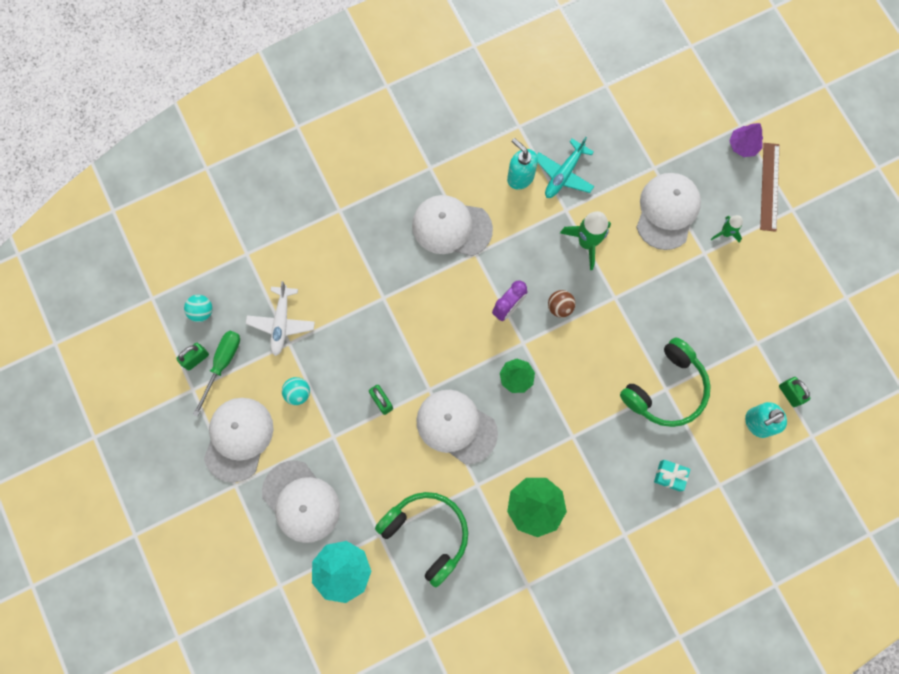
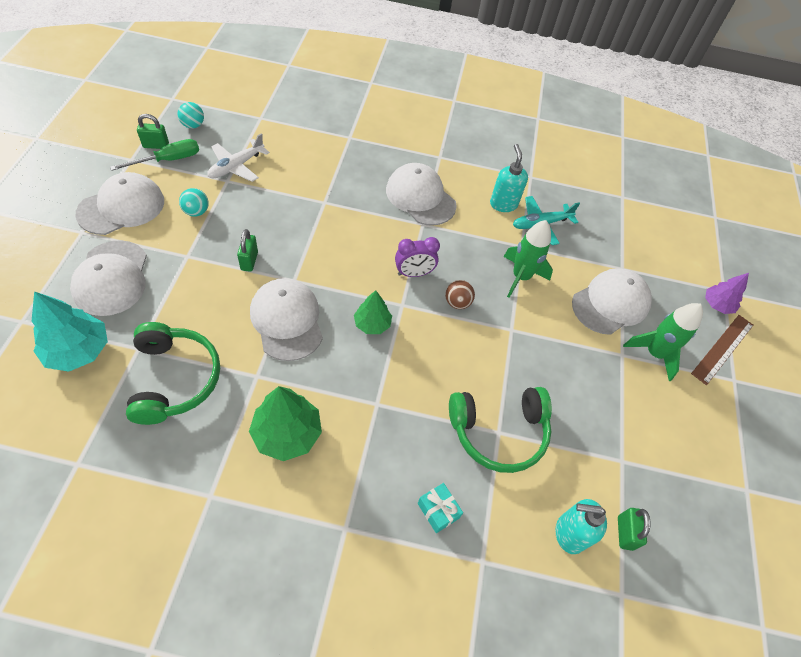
camera: 30 degrees right, 20 degrees down
green rocket [711,215,743,243] -> green rocket [623,303,703,381], size x1.73

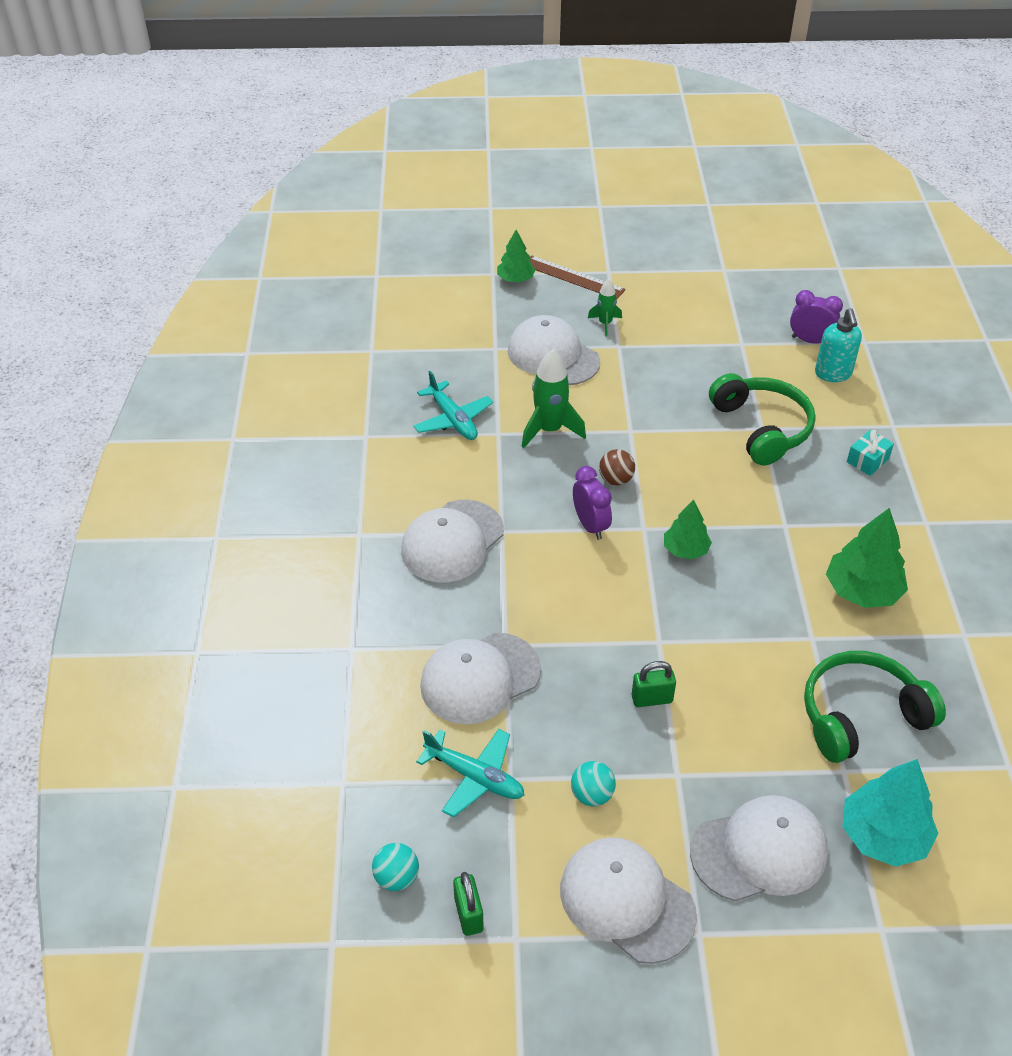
camera: 95 degrees left, 10 degrees down
green screwdriver [110,139,199,171] -> none
white plane [207,133,270,182] -> turquoise plane [416,729,524,818]
white cap [250,278,323,361] -> white cap moved to [420,633,541,724]
turquoise soap dispenser [490,144,528,212] -> none
green padlock [618,508,650,551] -> purple clock [790,290,843,344]
green rocket [623,303,703,381] -> green rocket [588,279,622,337], size x0.58
purple tree [705,273,749,314] -> green tree [497,230,536,282]

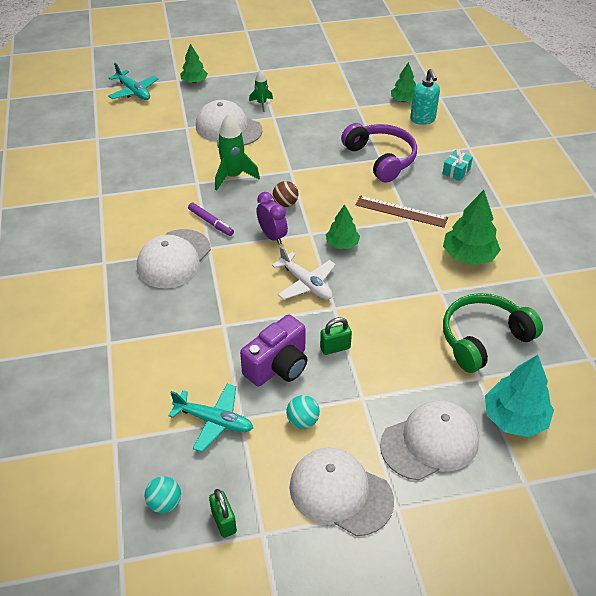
camera: 10 degrees left, 0 degrees up
turquoise plane [413,371,493,440] -> turquoise plane moved to [108,63,158,100]
white cap [420,633,541,724] -> none
brown ruler [530,256,626,299] -> brown ruler moved to [356,195,448,228]
green headphones [709,373,816,466] -> purple headphones [341,123,417,183]
purple clock [790,290,843,344] -> green tree [391,62,416,102]
none -> purple marker [188,203,234,236]
none -> purple camera [240,314,307,387]
none -> white plane [272,246,336,300]

